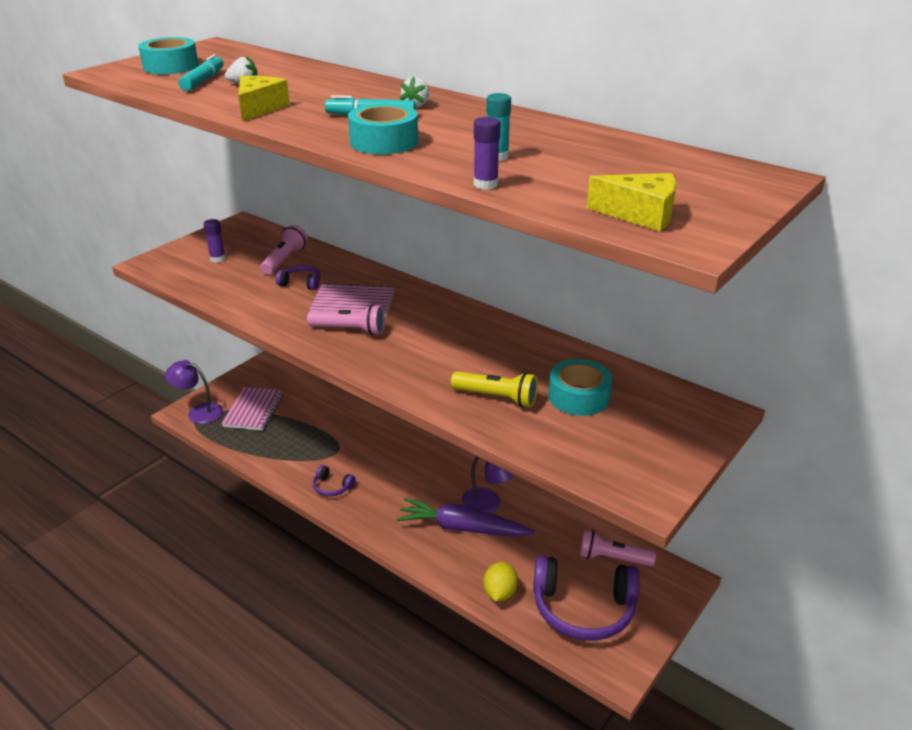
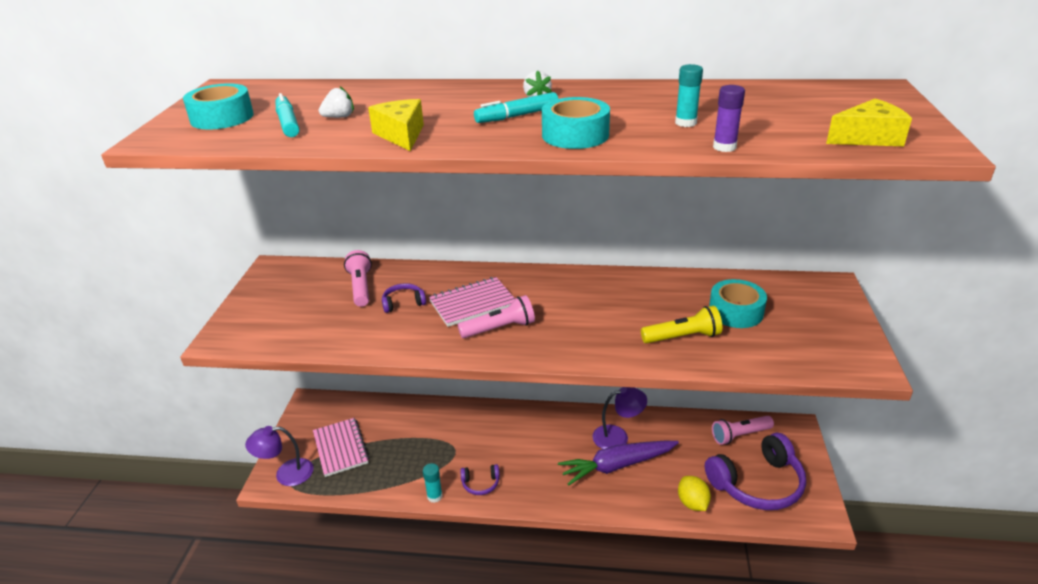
camera: 30 degrees left, 0 degrees up
purple glue stick [203,219,226,263] -> none
none -> turquoise glue stick [423,463,443,503]

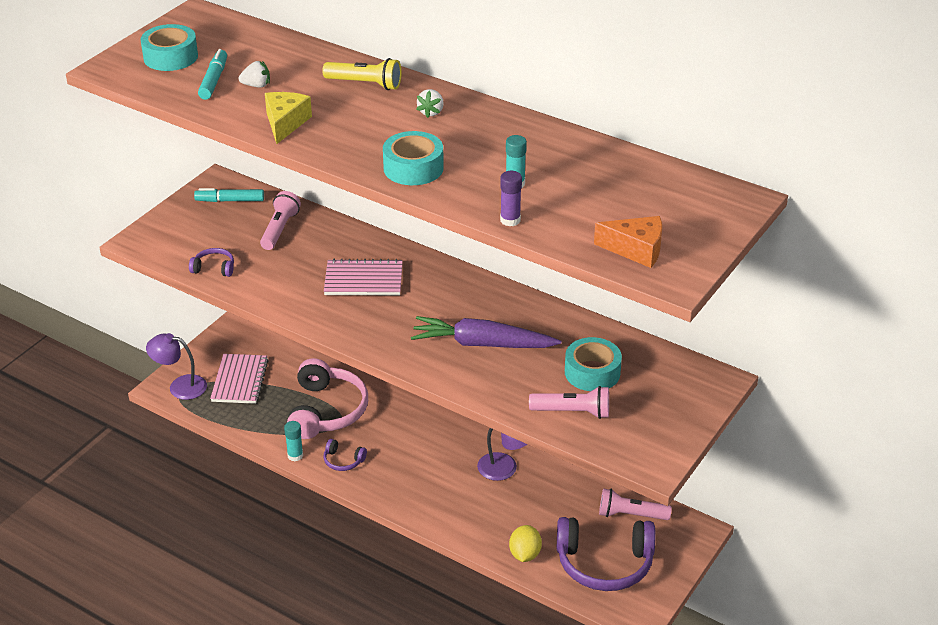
camera: 25 degrees right, 5 degrees up
purple headphones [382,283,426,313] -> purple headphones moved to [189,248,234,277]
pink flashlight [458,295,535,338] -> pink flashlight moved to [529,386,609,419]
turquoise marker [474,92,558,123] -> turquoise marker moved to [194,188,264,202]
purple carrot [558,441,679,486] -> purple carrot moved to [411,316,561,348]
yellow flashlight [641,306,722,343] -> yellow flashlight moved to [322,58,402,90]
yellow cheese [826,99,912,146] -> orange cheese [594,216,662,268]
none -> pink headphones [287,358,368,439]

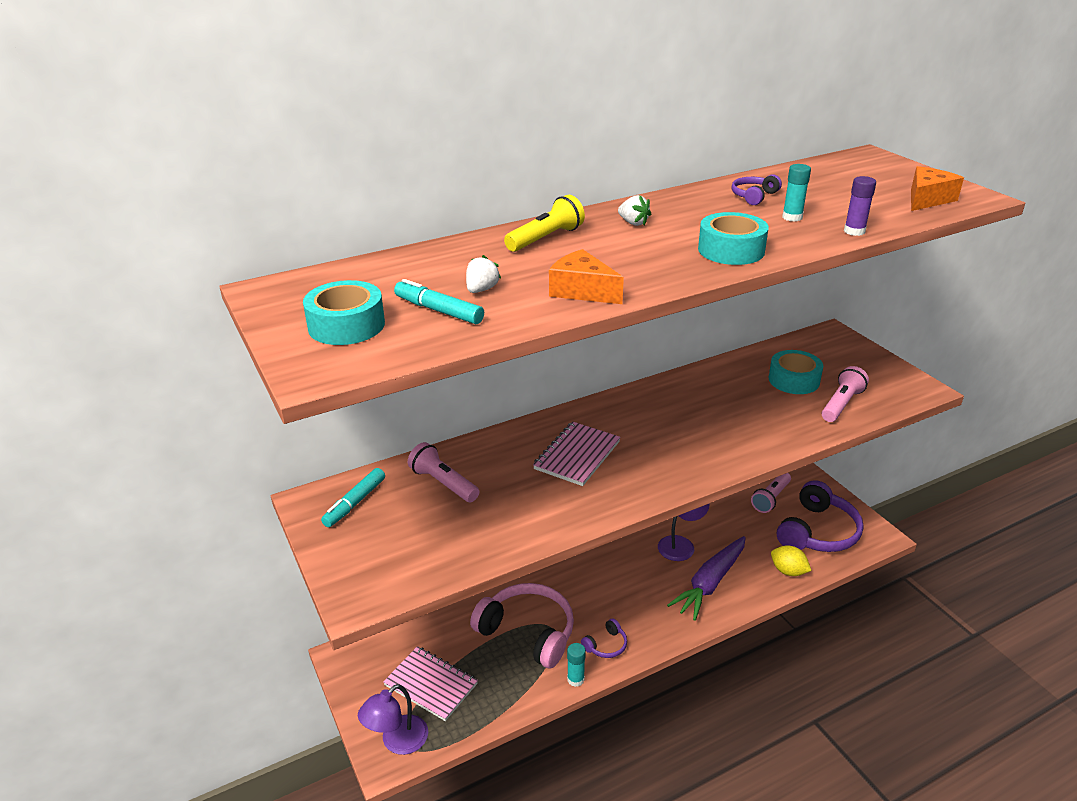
camera: 60 degrees left, 5 degrees down
purple headphones [189,248,234,277] -> purple headphones moved to [731,174,782,205]
yellow cheese [265,92,312,144] -> orange cheese [549,249,624,304]
purple carrot [411,316,561,348] -> purple carrot moved to [667,536,746,621]

